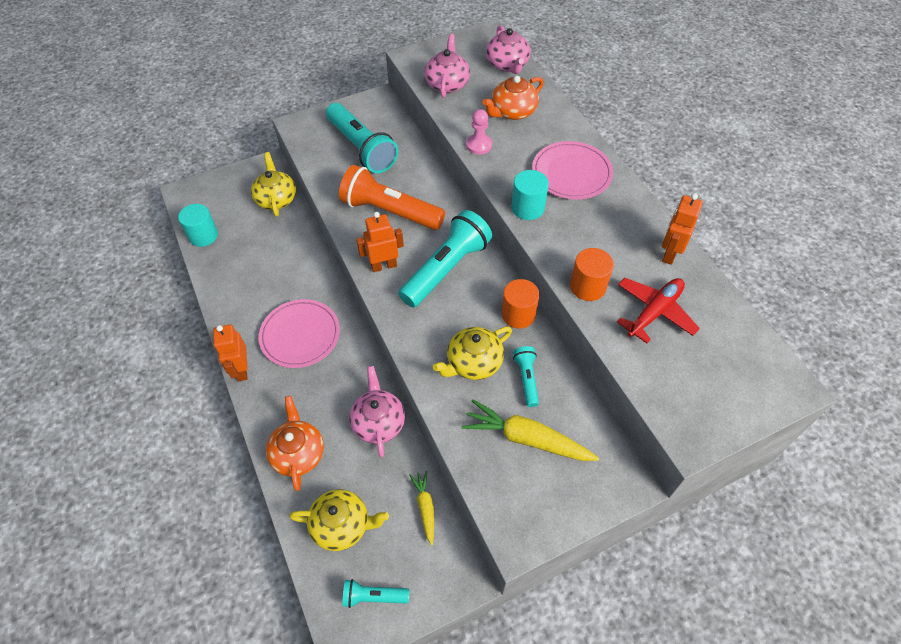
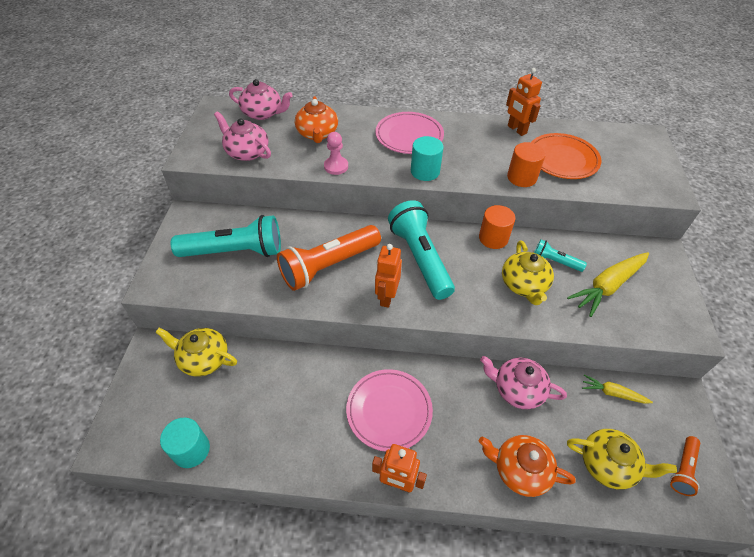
camera: 60 degrees left, 5 degrees down
yellow teapot [289,489,389,551] -> yellow teapot turned 75 degrees clockwise [567,429,677,489]
turquoise flashlight [342,579,410,608] -> orange flashlight [670,436,700,496]
red plane [617,278,700,343] -> orange plate [531,133,602,179]

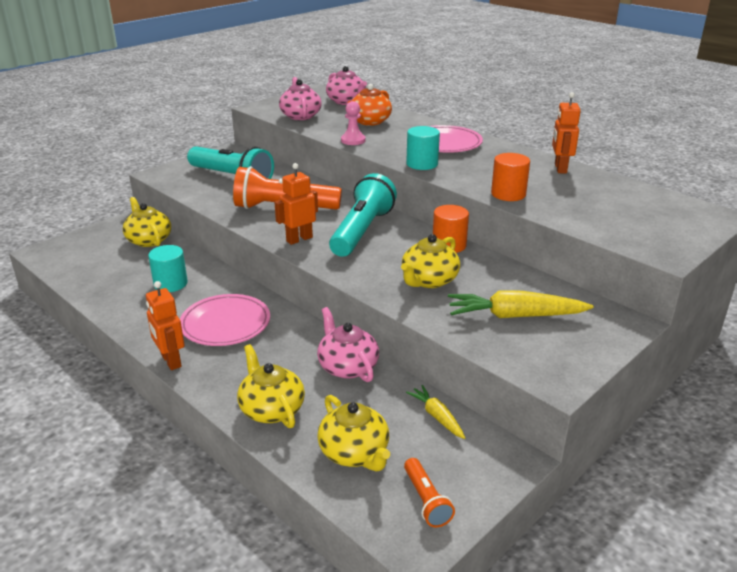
camera: 40 degrees right, 20 degrees down
turquoise cylinder [160,418,210,468] -> turquoise cylinder moved to [148,245,188,292]
orange teapot [479,435,576,497] -> yellow teapot [237,344,305,428]
orange plate [531,133,602,179] -> none
turquoise flashlight [534,240,587,272] -> none
orange flashlight [670,436,700,496] -> orange flashlight turned 90 degrees counterclockwise [404,458,455,527]

